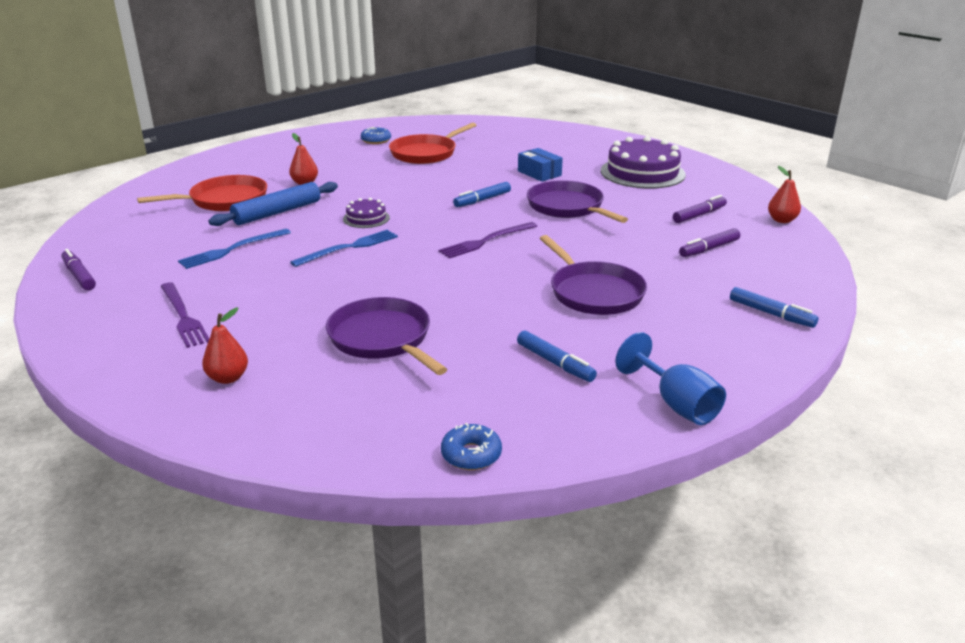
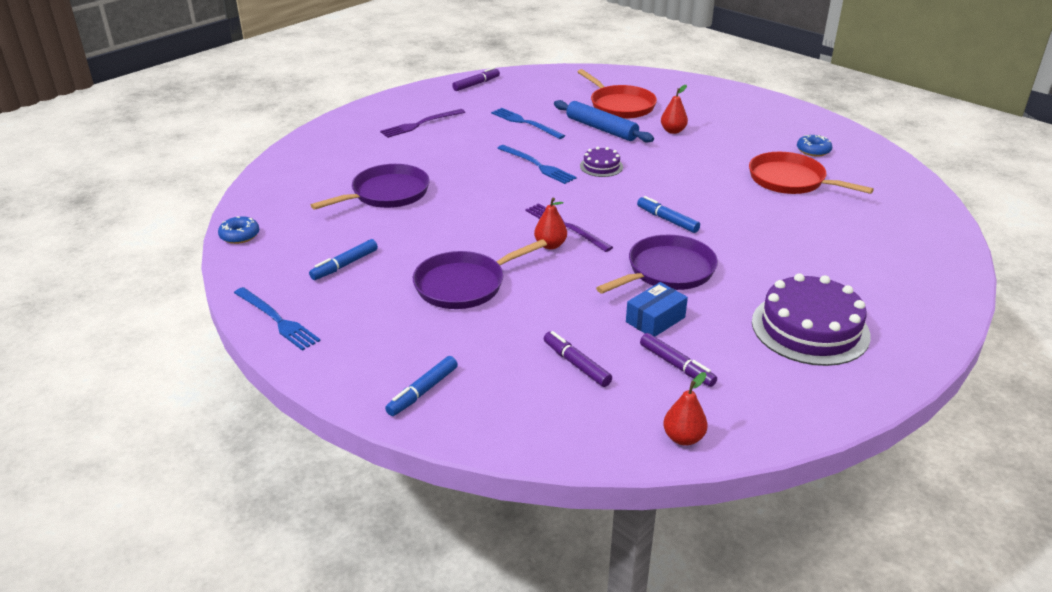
camera: 85 degrees right, 5 degrees up
red pear [202,308,248,384] -> red pear moved to [534,197,567,249]
blue box [518,148,563,182] -> blue box moved to [626,282,688,336]
blue goblet [615,332,726,425] -> blue fork [234,287,321,351]

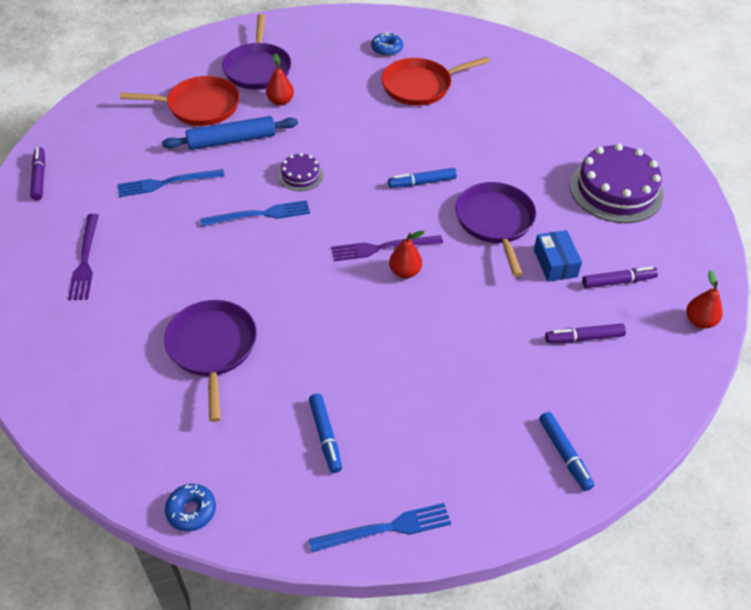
camera: 60 degrees left, 15 degrees up
purple pan [413,239,547,309] -> purple pan moved to [222,14,291,89]

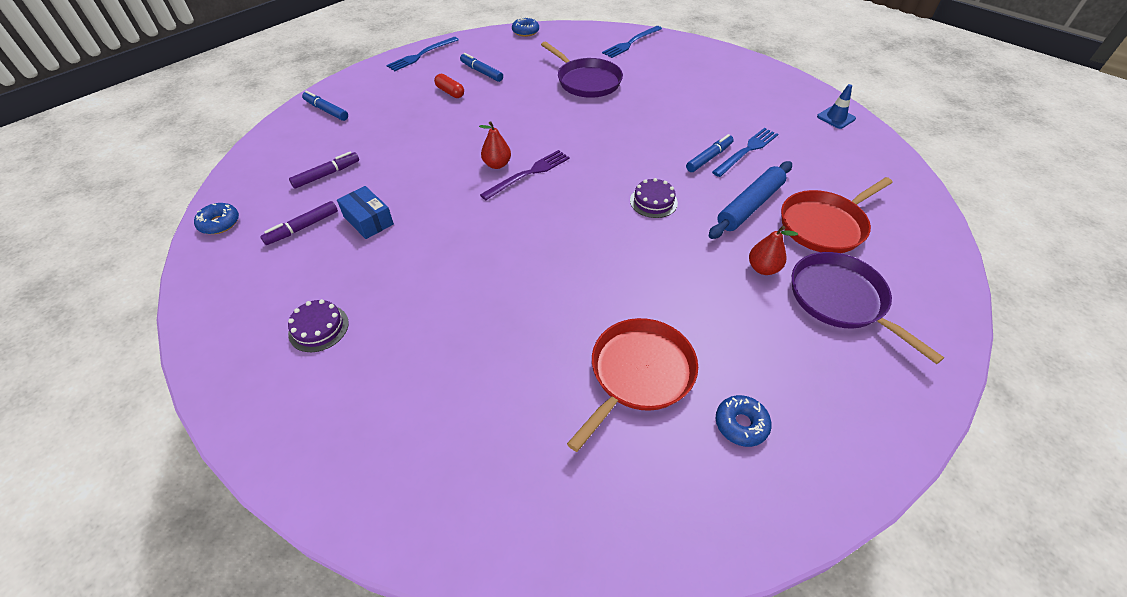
camera: 150 degrees right, 0 degrees up
purple marker [30,147,45,200] -> blue traffic cone [817,84,856,129]
purple fork [68,214,99,300] -> none
blue fork [200,200,310,227] -> blue fork moved to [602,26,662,58]
blue marker [388,168,457,188] -> blue marker moved to [686,134,734,172]
purple pan [456,182,536,277] -> none
purple cake [570,143,664,223] -> purple cake [288,299,349,352], size x0.49
red pear [686,270,723,329] -> blue donut [194,203,239,234]
none -> red capsule [434,74,464,98]

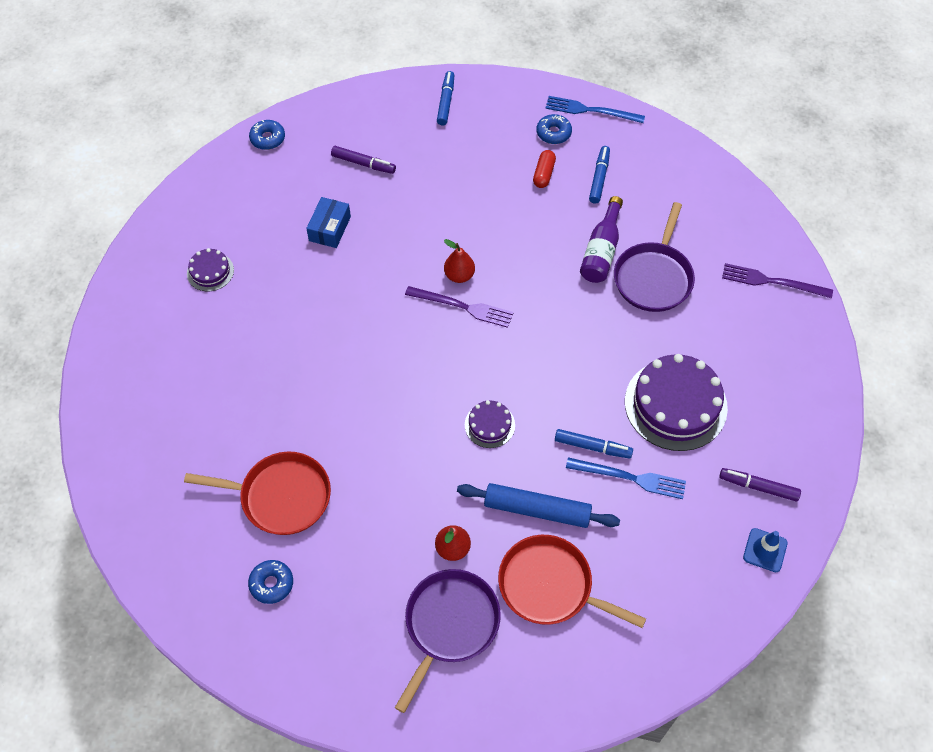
camera: 60 degrees right, 10 degrees up
purple marker [260,201,338,245] -> purple marker moved to [719,468,801,502]
blue donut [512,17,539,37] -> blue donut moved to [536,114,572,144]
blue fork [602,26,662,58] -> purple fork [722,263,833,298]
none -> purple bottle [580,196,623,283]
none -> purple cake [625,354,728,451]

